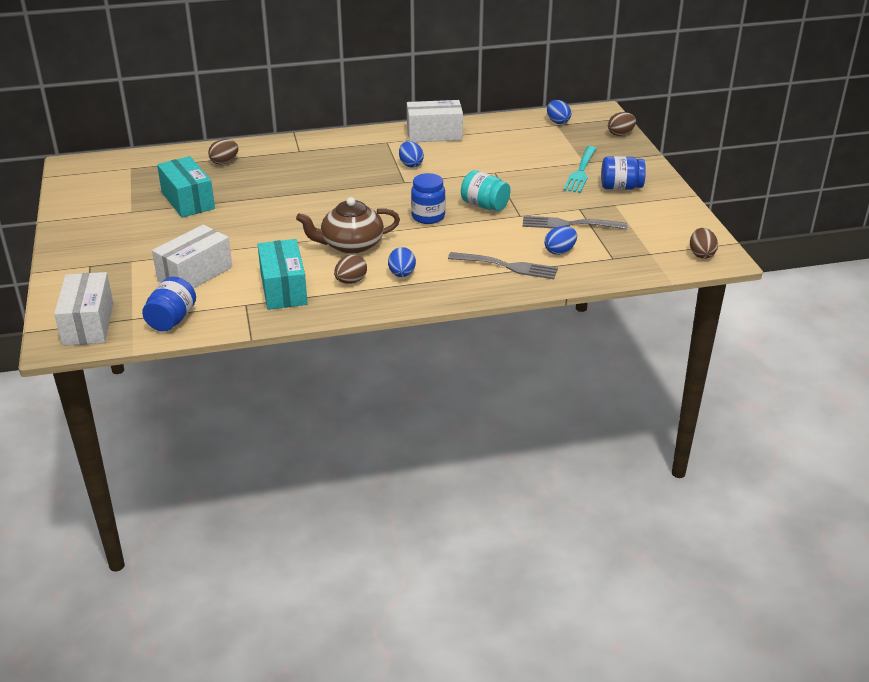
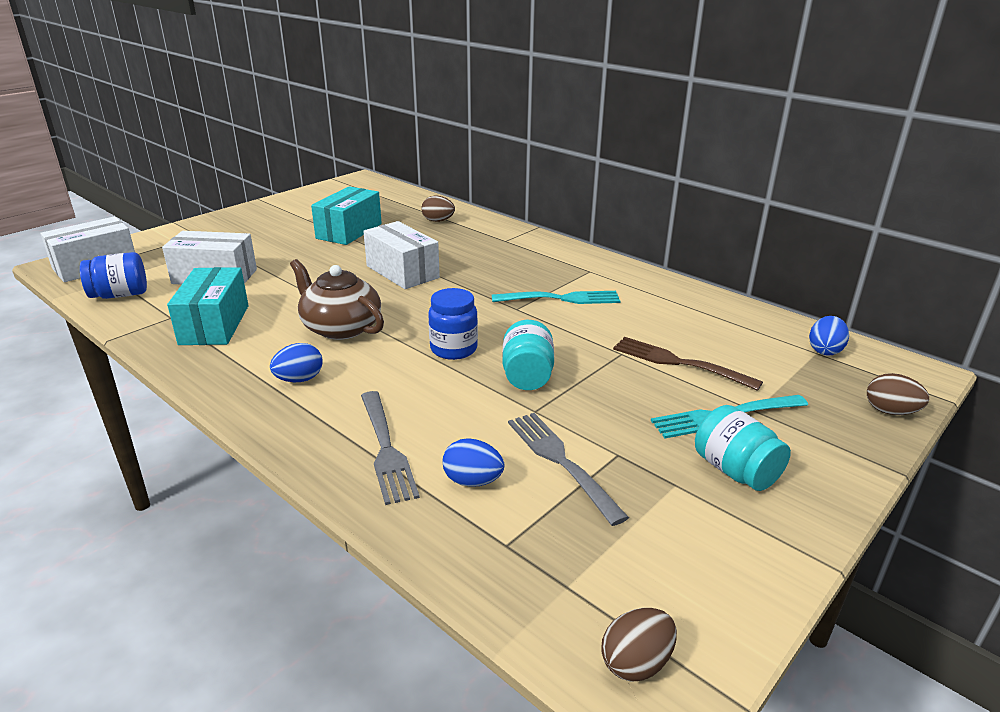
camera: 55 degrees right, 5 degrees down
turquoise box [257,239,308,310] -> turquoise box turned 45 degrees counterclockwise [167,267,249,345]
brown egg [334,254,367,284] -> none
blue egg [399,141,424,168] -> turquoise fork [492,291,620,304]
white box [407,100,463,142] -> white box moved to [363,221,440,289]
blue jar [601,156,646,190] -> turquoise jar [695,405,791,491]
none -> brown fork [613,337,763,391]

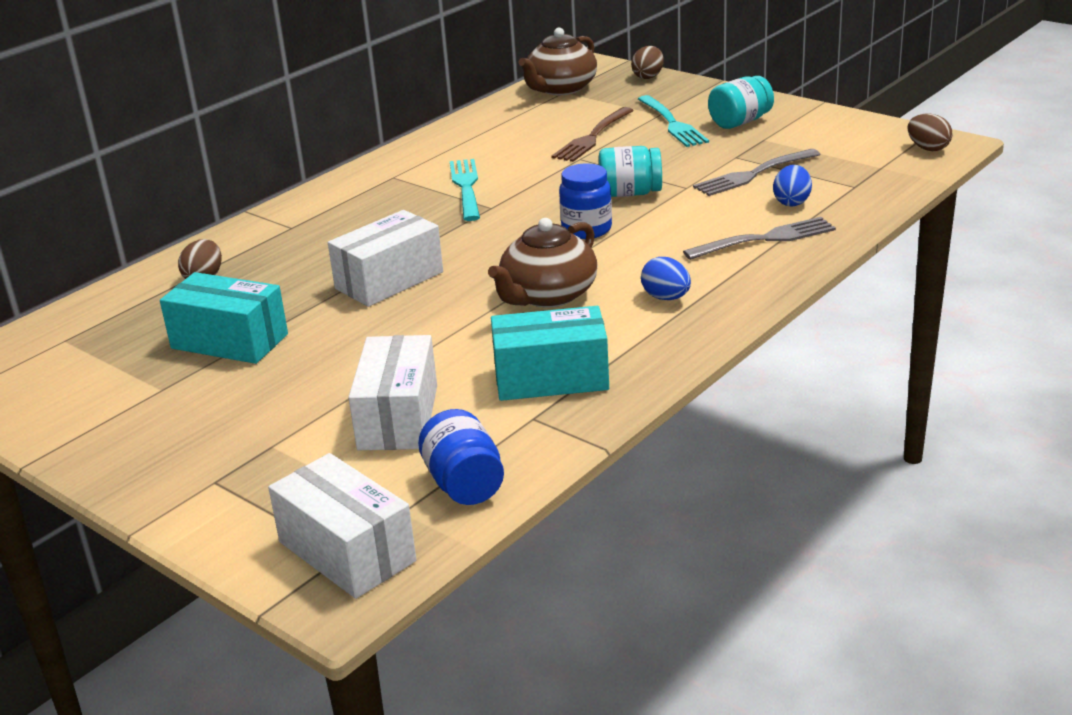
camera: 90 degrees left, 0 degrees up
blue egg [809,316,849,356] -> brown teapot [519,28,597,95]

